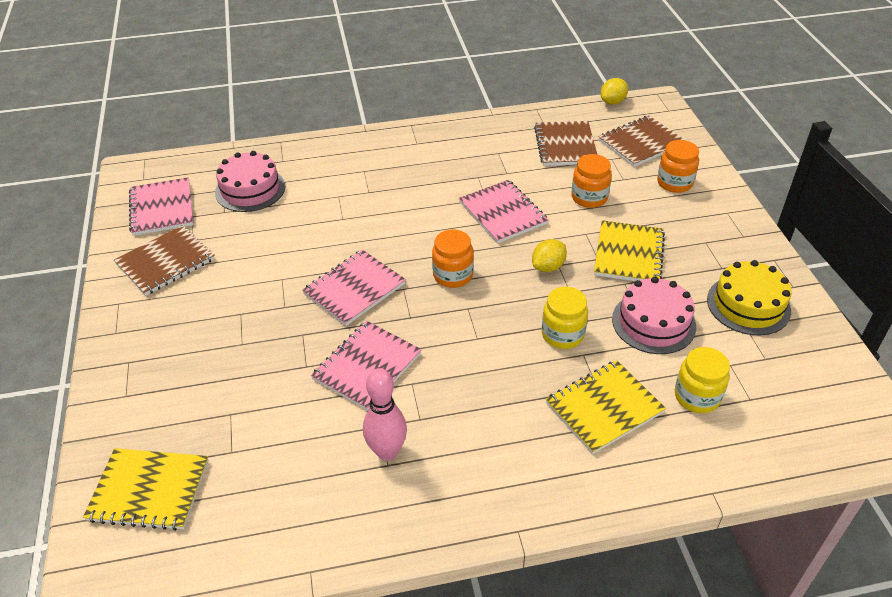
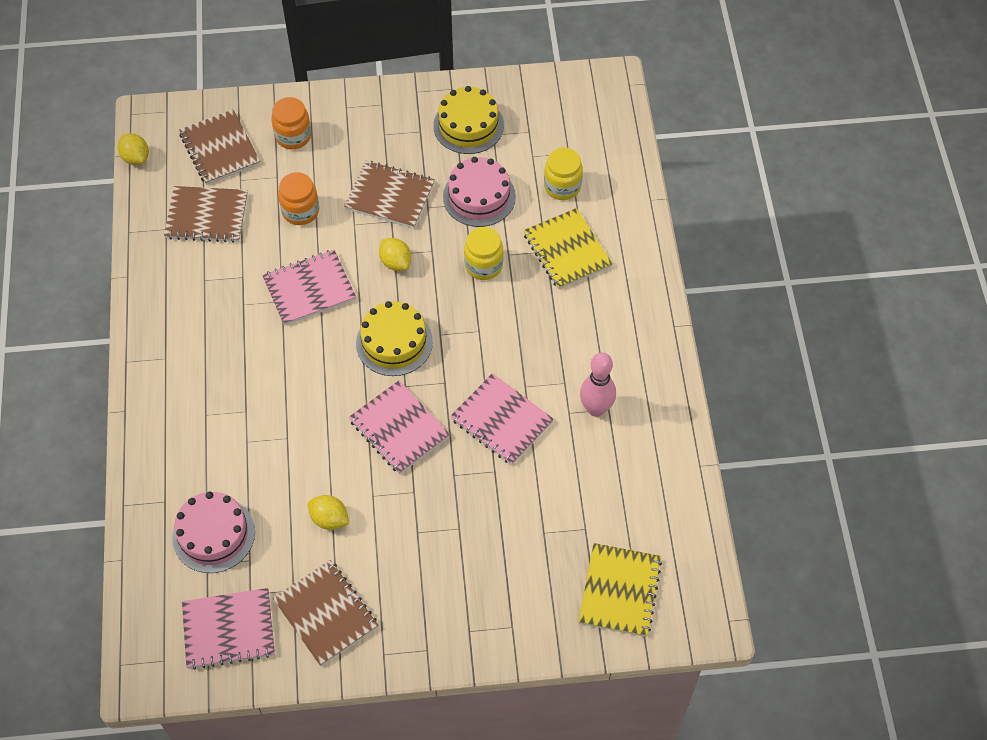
camera: 85 degrees left, 15 degrees up
orange jar [432,229,474,288] -> yellow cake [356,301,433,376]
yellow notebook [594,220,665,281] -> brown notebook [344,161,435,228]
none -> yellow lemon [308,495,350,530]

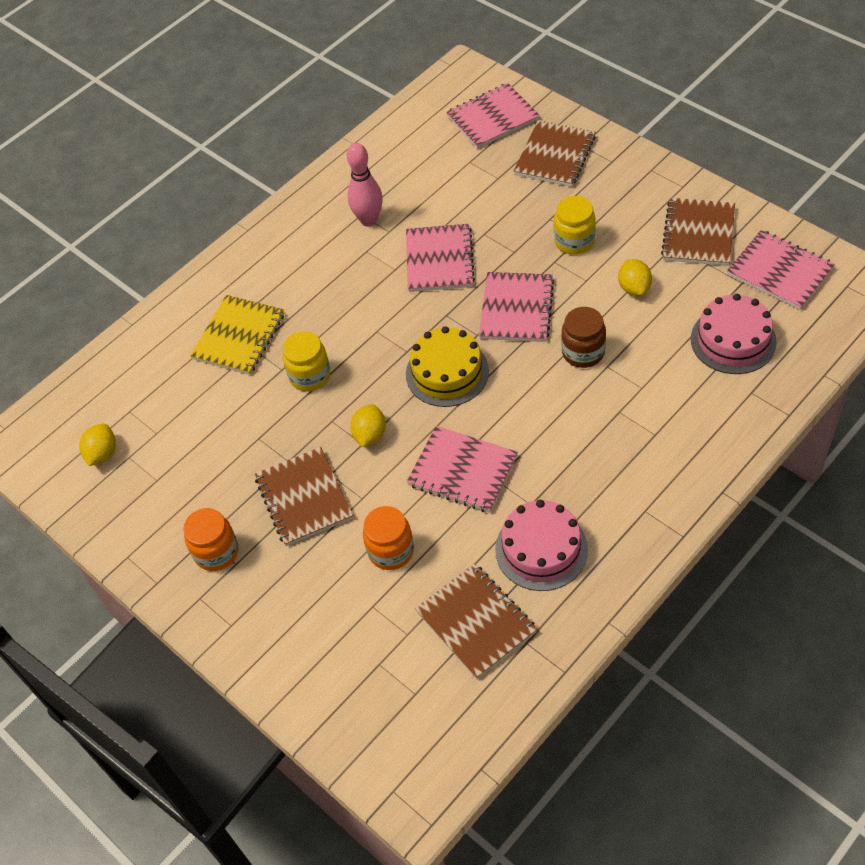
camera: 125 degrees left, 5 degrees down
yellow lemon [117,133,149,165] -> yellow lemon moved to [79,424,116,466]
brown notebook [179,109,260,185] -> brown notebook moved to [514,120,596,187]
orange jar [271,97,311,150] -> orange jar moved to [183,508,238,571]
yellow cake [433,86,504,154] -> none
pink cake [443,157,516,227] -> pink cake moved to [495,500,588,591]
yellow jar [544,147,583,200] -> yellow jar moved to [554,196,596,255]
yellow notebook [578,543,662,637] -> pink notebook [446,83,540,149]
none -> brown jar [561,307,606,368]

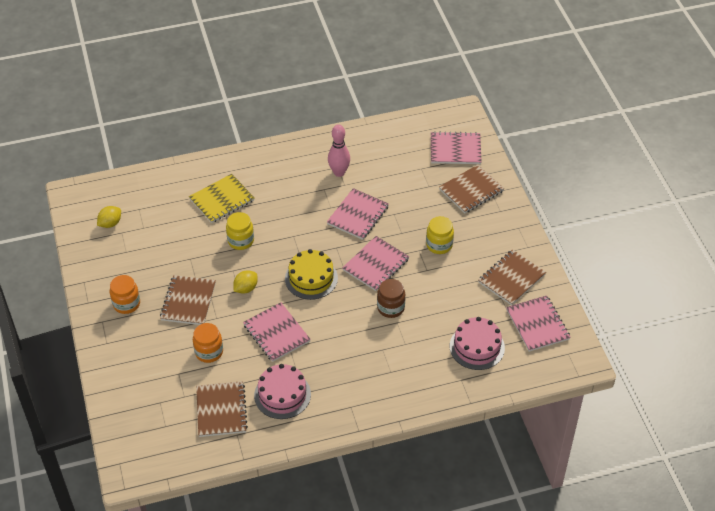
camera: 25 degrees right, 5 degrees down
yellow lemon [618,259,652,296] -> none

